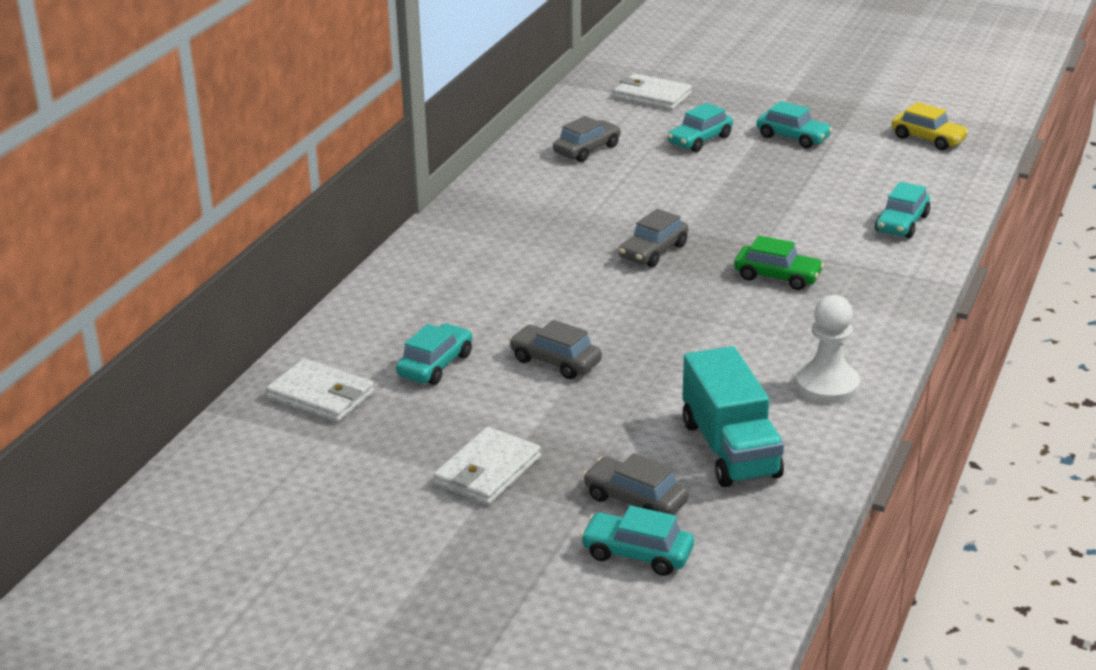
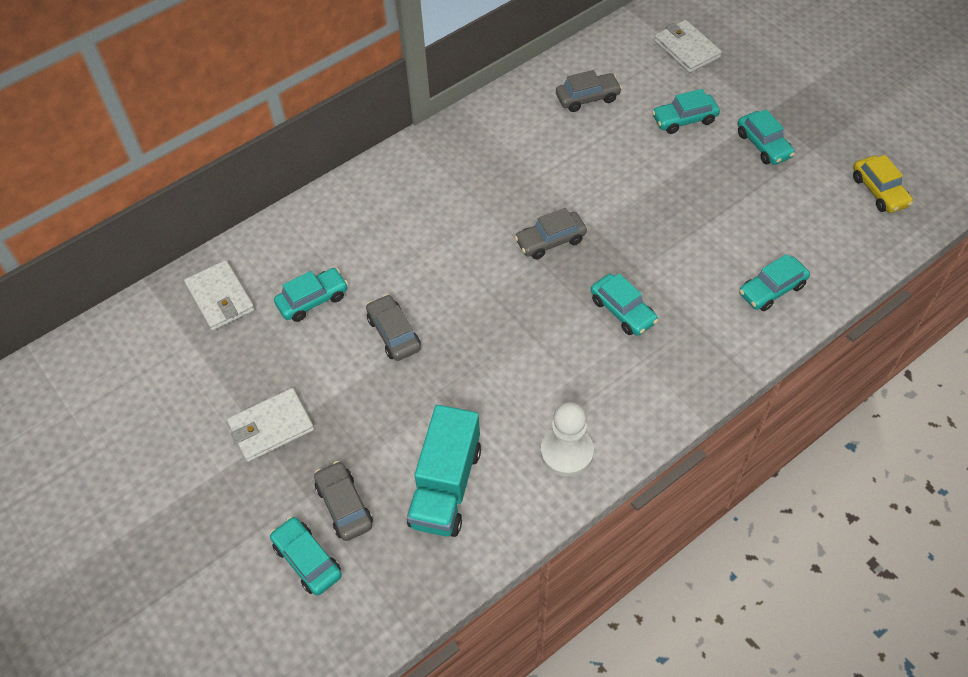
camera: 30 degrees right, 25 degrees up
green car [734,236,824,290] -> turquoise car [591,273,658,336]

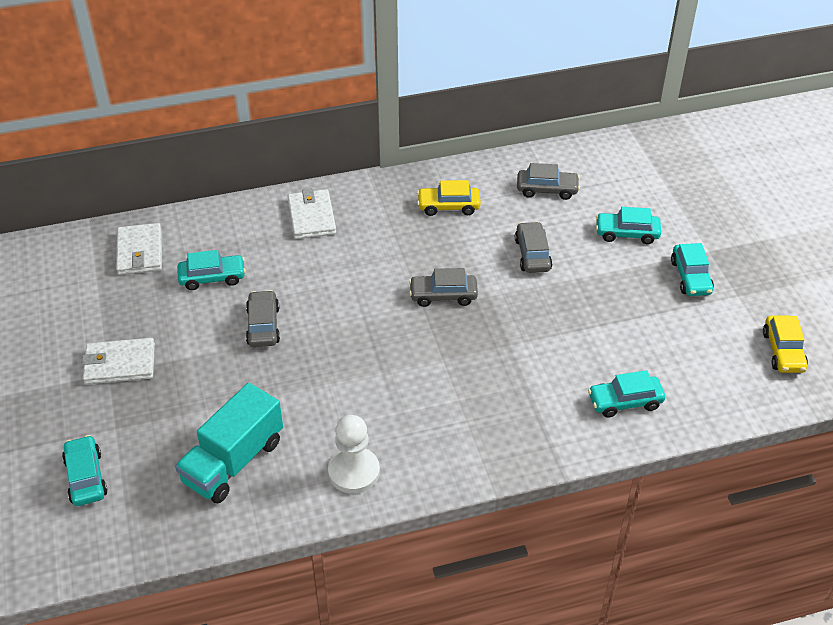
camera: 20 degrees right, 10 degrees down
grey car [314,461,373,541] -> grey car moved to [515,222,552,273]
turquoise car [591,273,658,336] -> none
white wallet [654,20,722,73] -> white wallet moved to [287,188,336,239]
none -> yellow car [417,180,481,216]

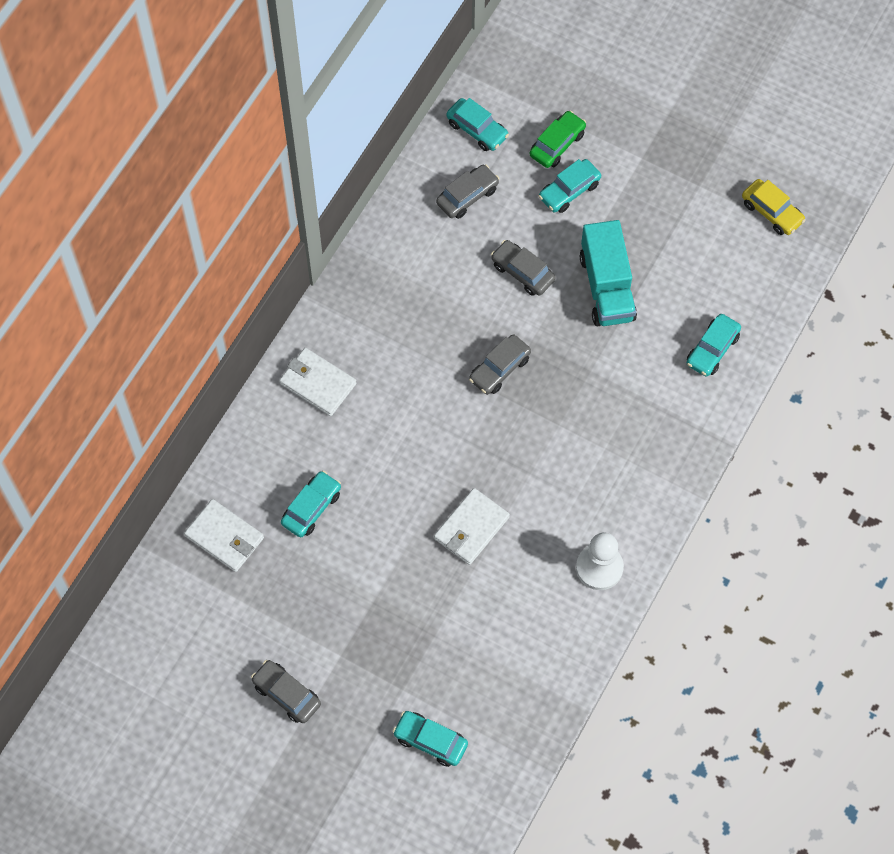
camera: 45 degrees left, 20 degrees up
white wallet [82,338,155,385] -> white wallet moved to [434,488,510,565]
turquoise truck [175,383,283,503] -> turquoise truck moved to [580,220,637,326]
grey car [246,290,280,347] -> grey car moved to [251,660,321,723]
yellow car [417,180,481,216] -> none
turquoise car [671,243,714,296] -> turquoise car moved to [446,98,509,151]
none -> green car [530,111,586,168]

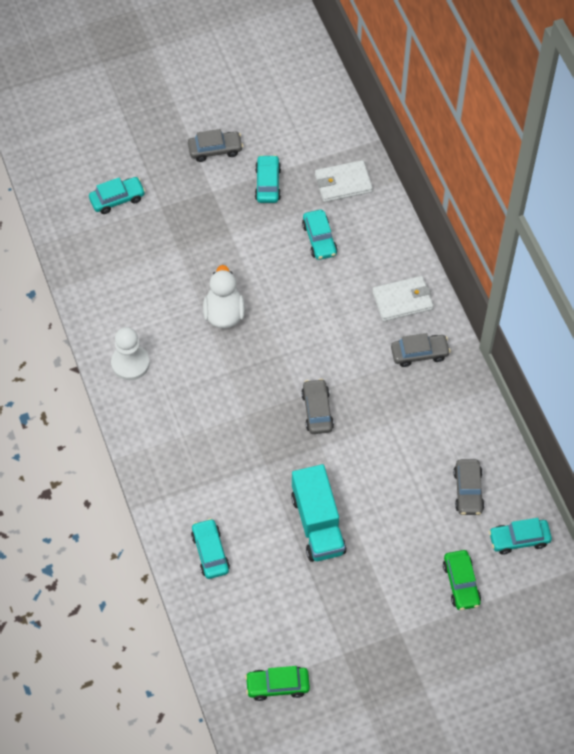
camera: 130 degrees right, 5 degrees down
white wallet [434,488,510,565] -> white duck [203,265,245,328]
grey car [491,240,555,296] -> grey car moved to [391,333,451,367]
turquoise car [538,159,601,213] -> turquoise car moved to [255,155,281,203]
turquoise truck [580,220,637,326] -> turquoise truck turned 135 degrees counterclockwise [291,464,347,562]
yellow car [742,179,806,235] -> green car [245,666,310,701]

